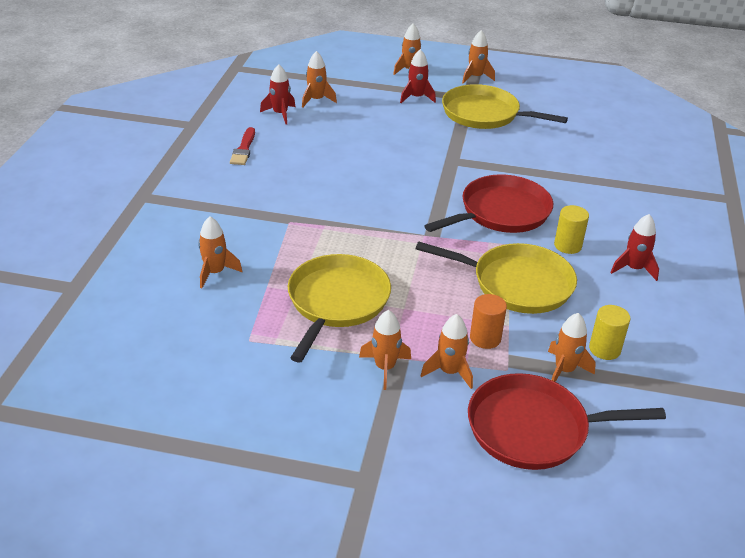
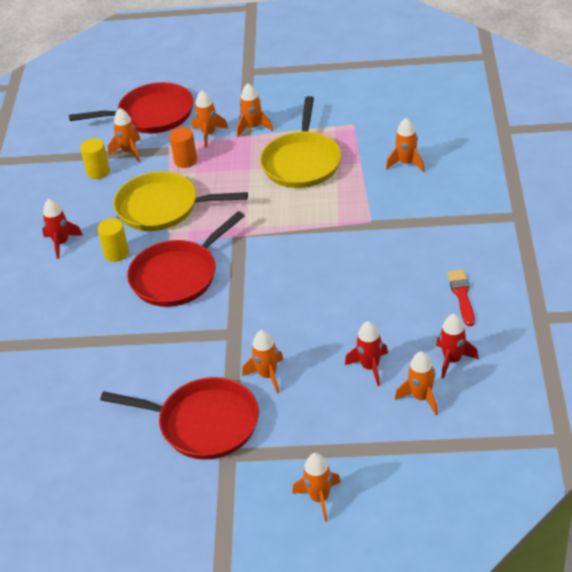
camera: 175 degrees right, 5 degrees up
red rocket [400,49,436,103] -> red rocket moved to [345,321,388,386]
yellow pan [442,84,568,129] -> red pan [100,377,259,460]
orange rocket [462,30,495,84] -> orange rocket moved to [242,330,284,394]

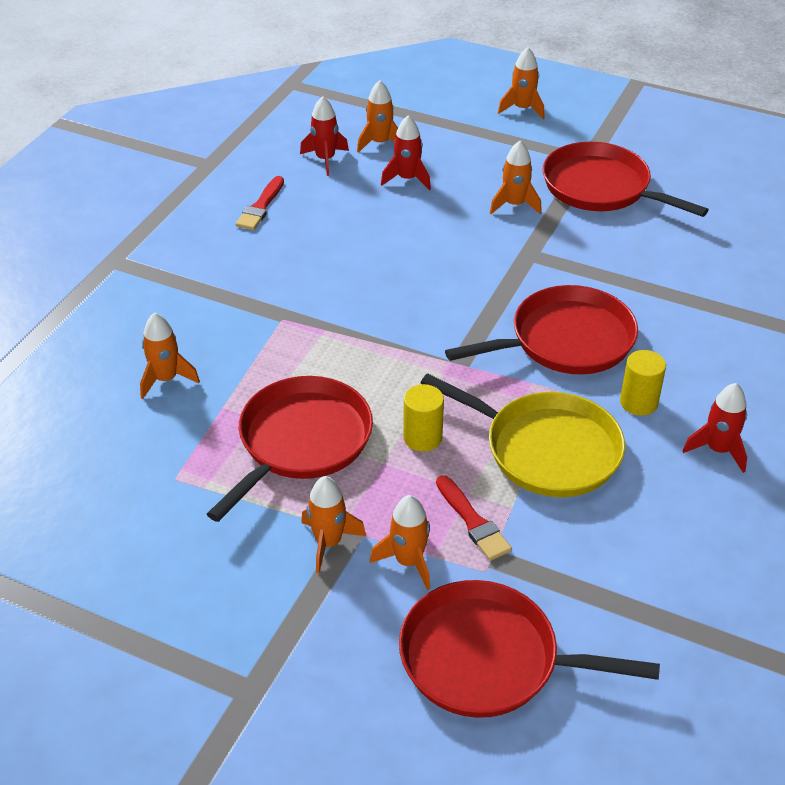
camera: 160 degrees left, 0 degrees up
yellow cylinder [80,138,110,179] -> yellow cylinder moved to [403,384,444,452]
orange rocket [108,108,141,162] -> none
orange cylinder [169,127,197,168] -> red brush [436,475,512,561]
yellow pan [260,96,341,188] -> red pan [207,376,373,522]

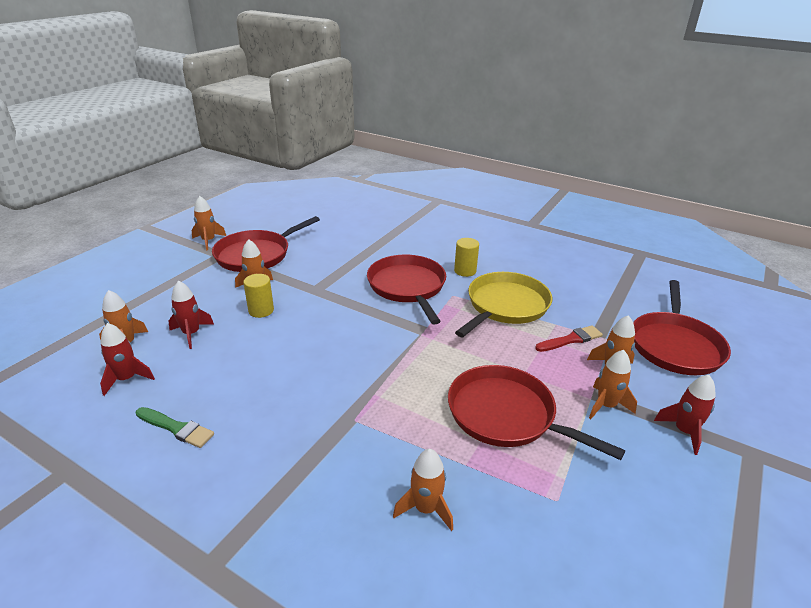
camera: 85 degrees left, 10 degrees down
red brush [236,176,284,230] -> green brush [136,407,214,448]
yellow cylinder [403,384,444,452] -> yellow cylinder moved to [243,274,274,318]
orange rocket [498,47,544,119] -> orange rocket moved to [192,196,226,250]
red rocket [683,383,747,473] -> red rocket moved to [654,375,716,455]

